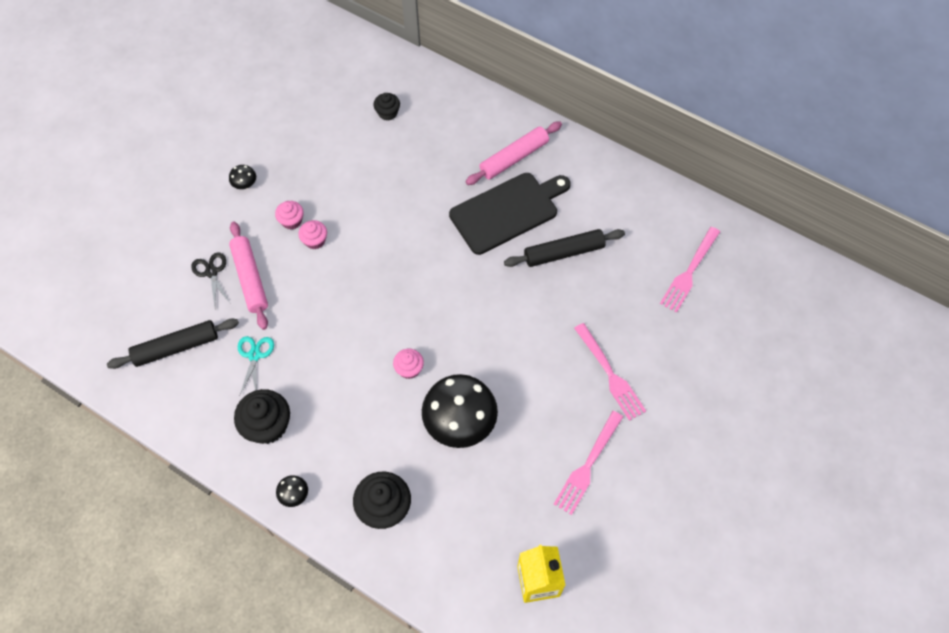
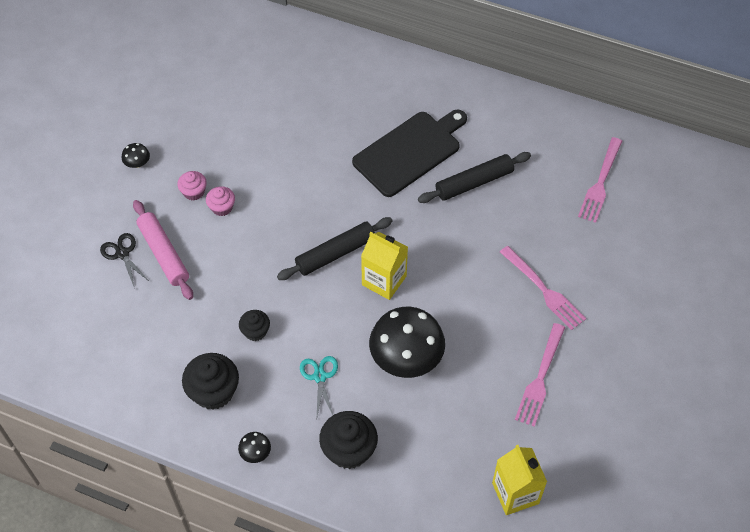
camera: 10 degrees left, 5 degrees down
black rolling pin [107,319,239,369] -> black rolling pin moved to [277,217,392,280]
turquoise scissors [238,336,274,395] -> turquoise scissors moved to [300,356,338,416]
black cupcake [374,93,400,121] -> black cupcake moved to [239,310,270,341]
pink cupcake [393,349,424,379] -> none
pink rolling pin [466,121,562,185] -> none
none -> yellow carton [361,232,408,300]

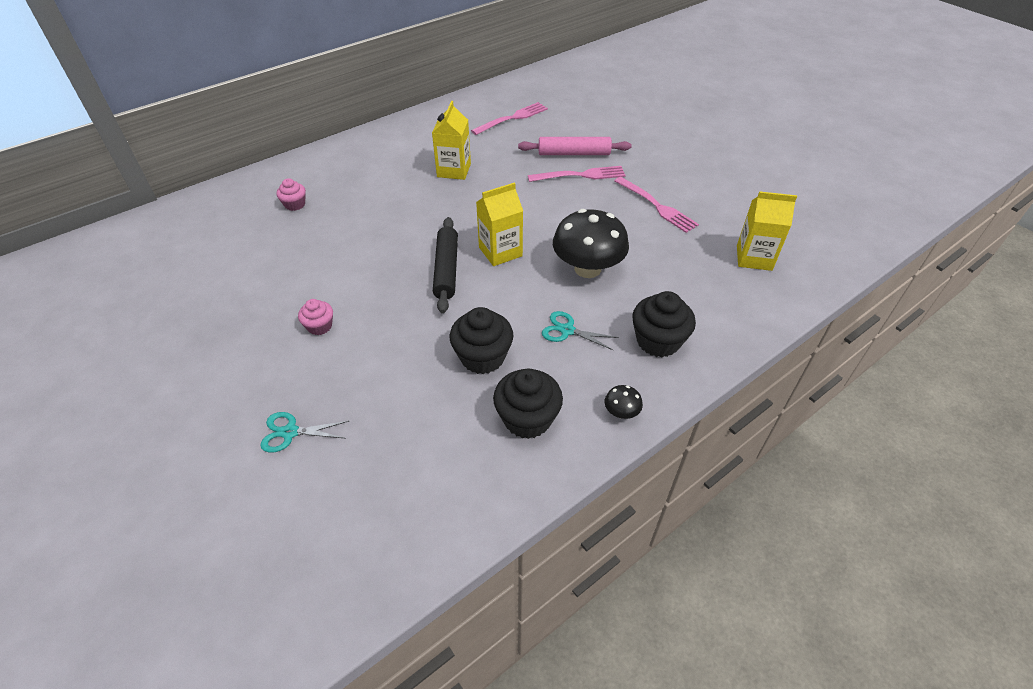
camera: 60 degrees left, 10 degrees down
black scissors [100,233,150,286] -> turquoise scissors [260,412,349,453]
black mushroom [121,143,150,168] -> none
pink rolling pin [133,200,193,300] -> pink rolling pin moved to [518,137,632,155]
pink cupcake [177,171,207,201] -> pink cupcake moved to [276,178,306,211]
black cupcake [239,310,270,341] -> black cupcake [450,307,513,374], size x1.75
black cutting board [352,110,467,197] -> none
black rolling pin [418,152,531,203] -> yellow carton [432,101,471,180]
pink fork [578,137,622,223] -> pink fork turned 90 degrees counterclockwise [471,102,548,135]

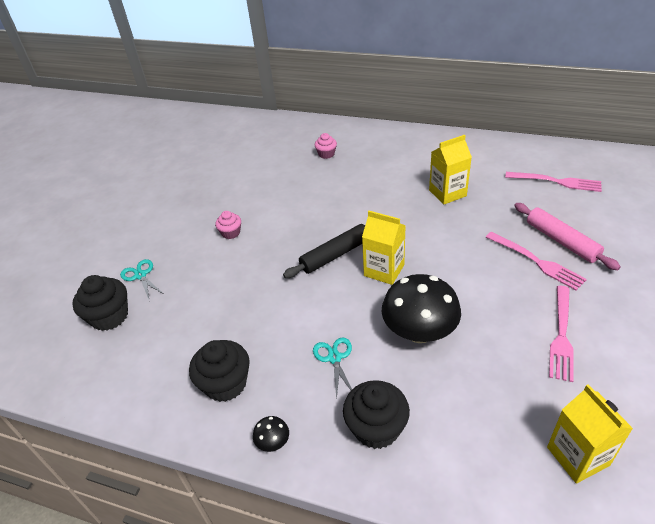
camera: 60 degrees right, 5 degrees down
black cupcake [450,307,513,374] -> black cupcake moved to [72,275,128,331]

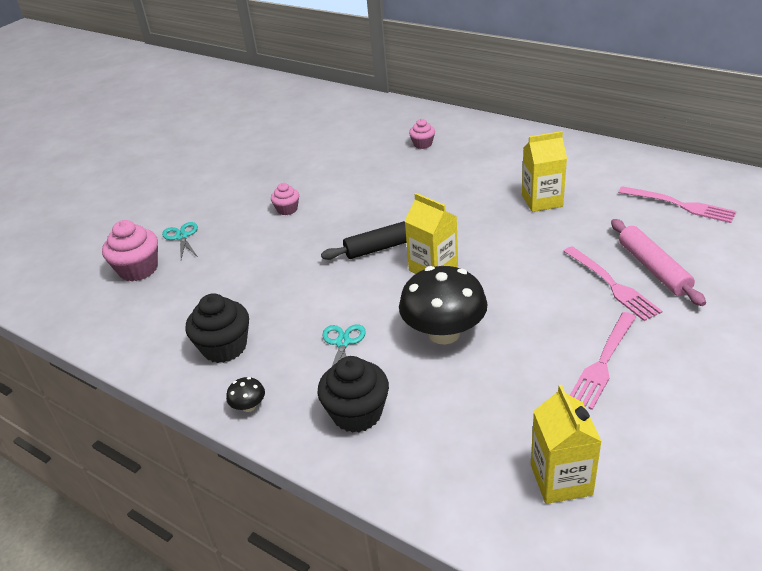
camera: 15 degrees right, 5 degrees down
black cupcake [72,275,128,331] -> pink cupcake [102,220,158,281]

